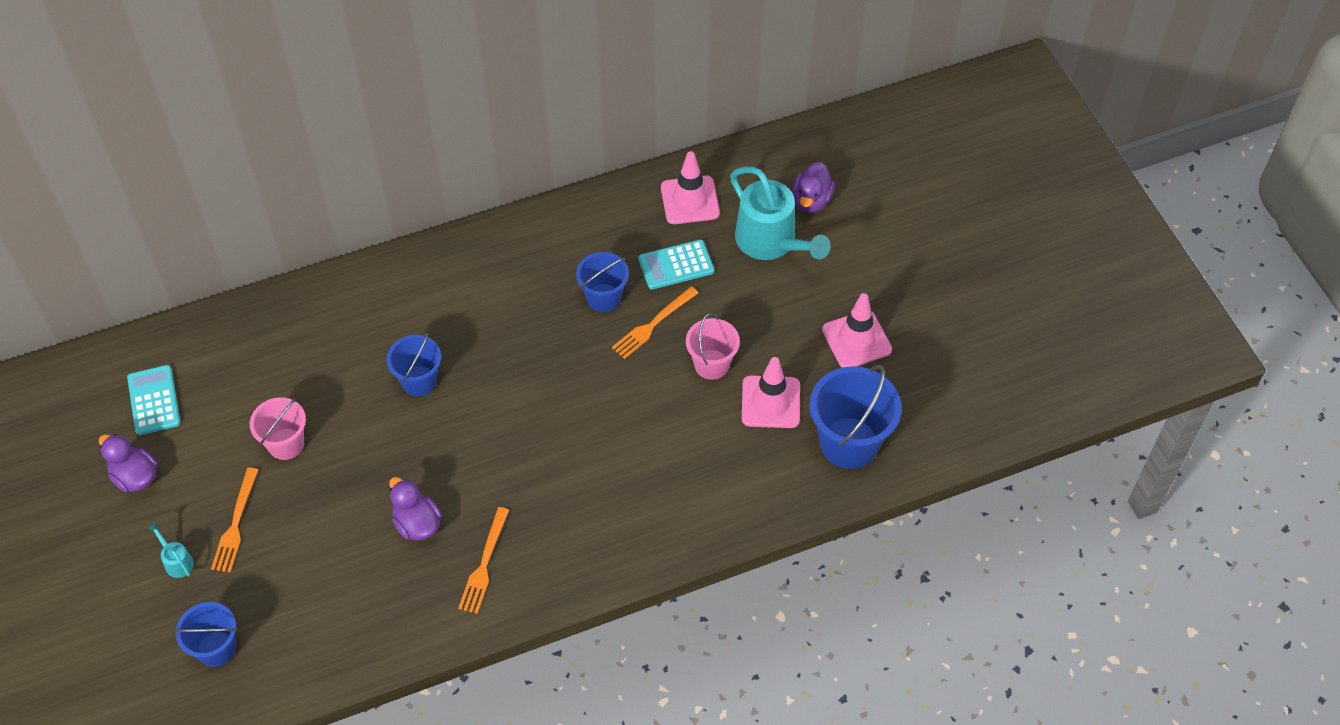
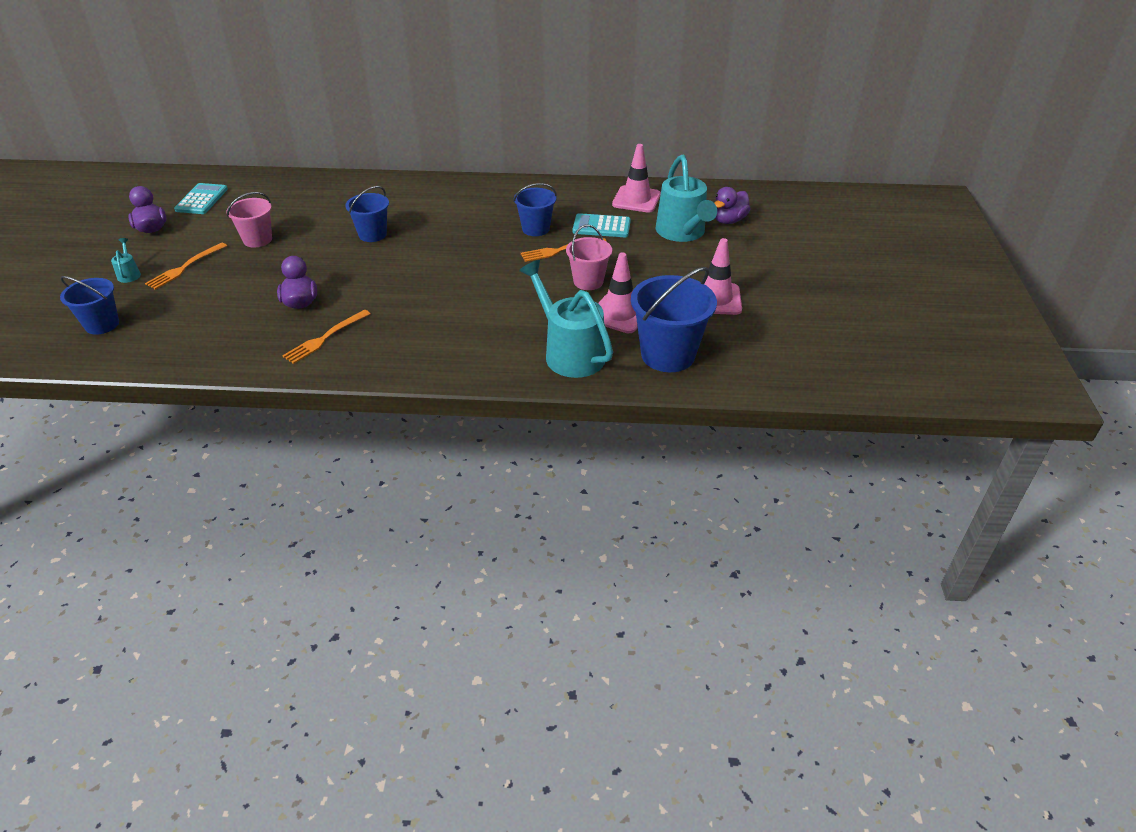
camera: 25 degrees right, 15 degrees down
none -> turquoise watering can [519,260,613,378]

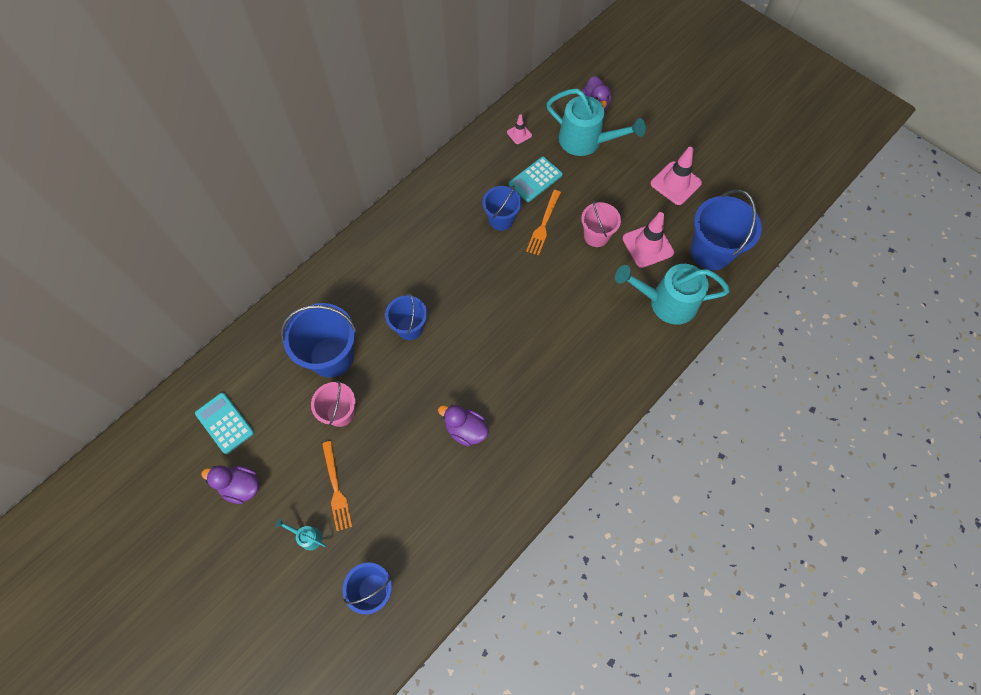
camera: 50 degrees left, 25 degrees up
orange fork [282,310,370,364] -> none
pink traffic cone [612,144,661,212] -> pink traffic cone [507,114,532,144], size x0.52
none -> blue bucket [281,303,357,378]

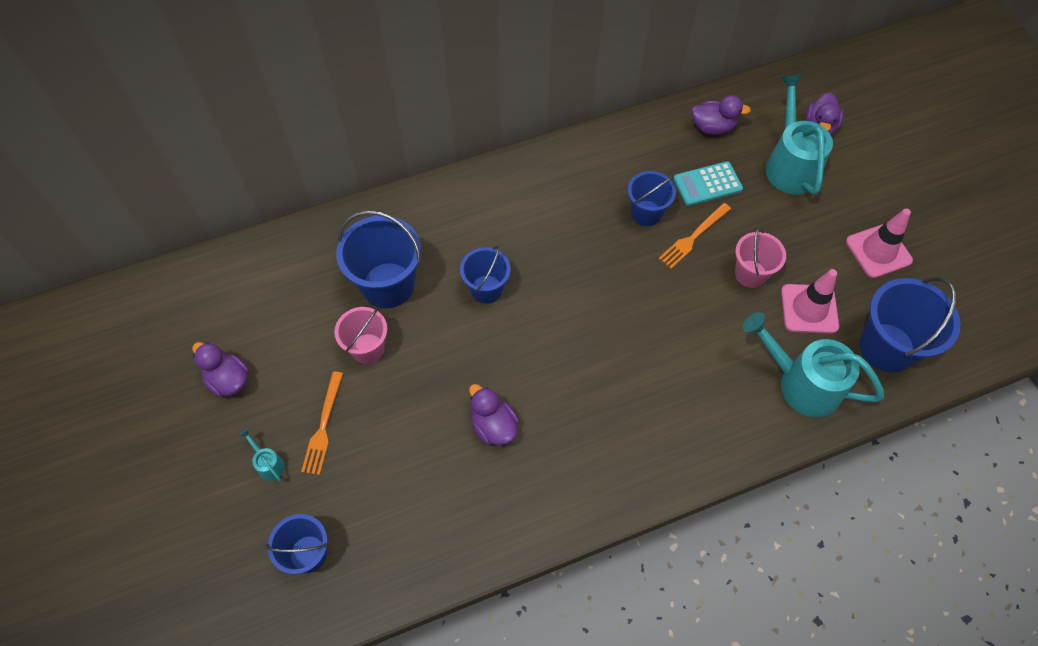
camera: 25 degrees right, 5 degrees down
turquoise calculator [195,392,254,454] -> none
pink traffic cone [507,114,532,144] -> purple duck [691,95,751,135]
turquoise watering can [546,89,646,156] -> turquoise watering can turned 150 degrees counterclockwise [766,75,833,195]

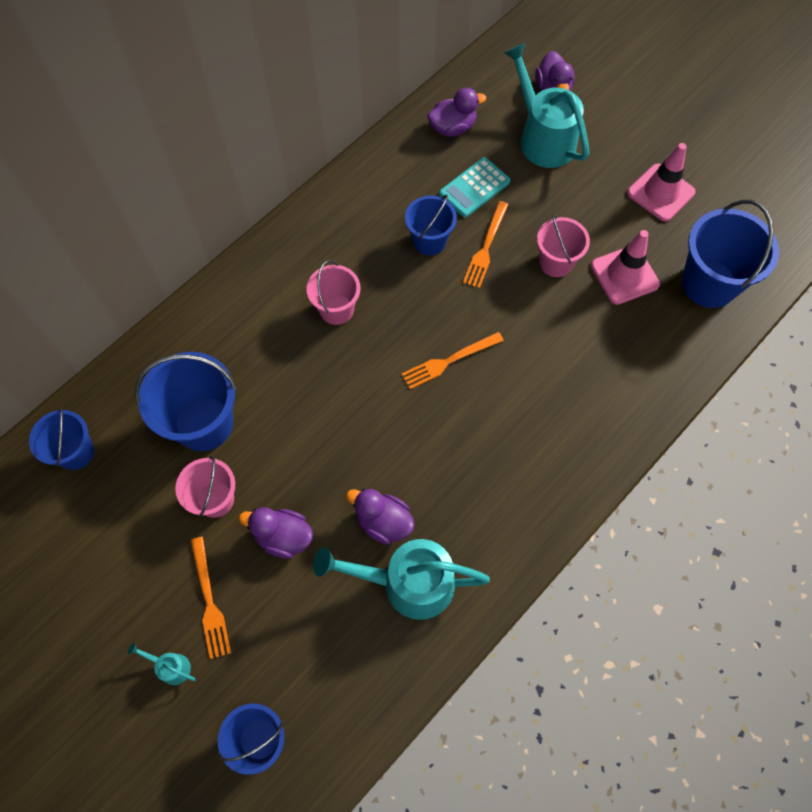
camera: 25 degrees left, 5 degrees up
purple duck [192,342,249,397] -> purple duck moved to [239,507,313,559]
blue bucket [460,246,511,304] -> blue bucket moved to [29,407,94,470]
turquoise watering can [743,312,884,417] -> turquoise watering can moved to [313,539,490,620]
none -> pink bucket [306,260,361,325]
none -> orange fork [401,332,504,389]

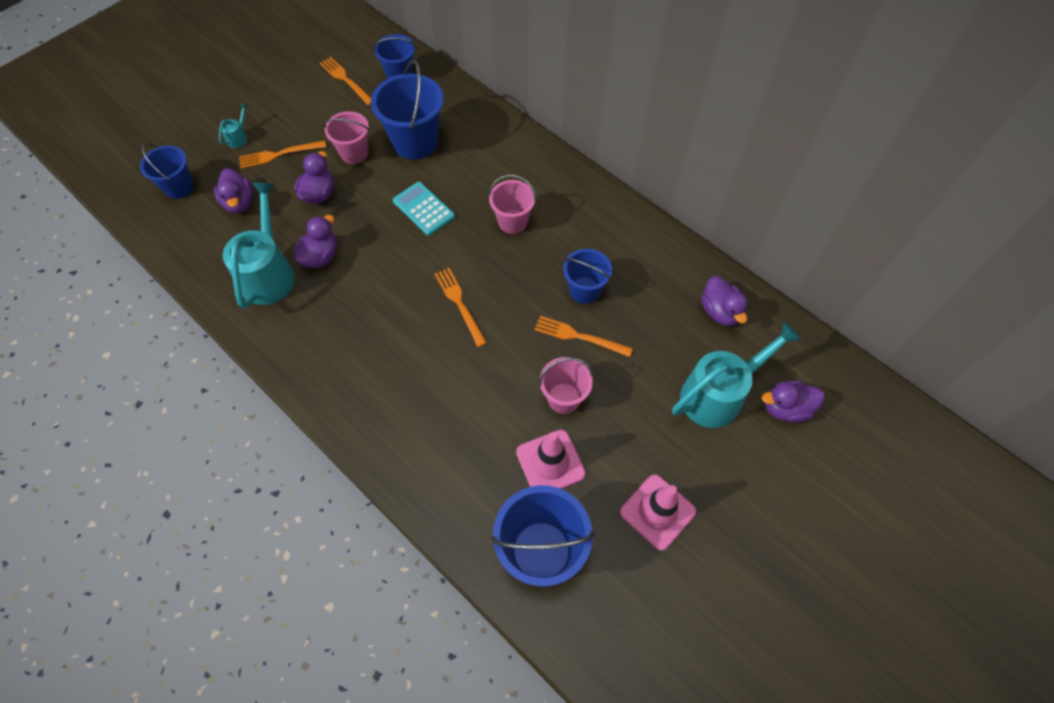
camera: 90 degrees right, 5 degrees down
turquoise calculator [439,157,511,218] -> turquoise calculator moved to [393,182,455,236]
none -> purple duck [214,168,253,213]
none -> orange fork [320,57,371,106]

